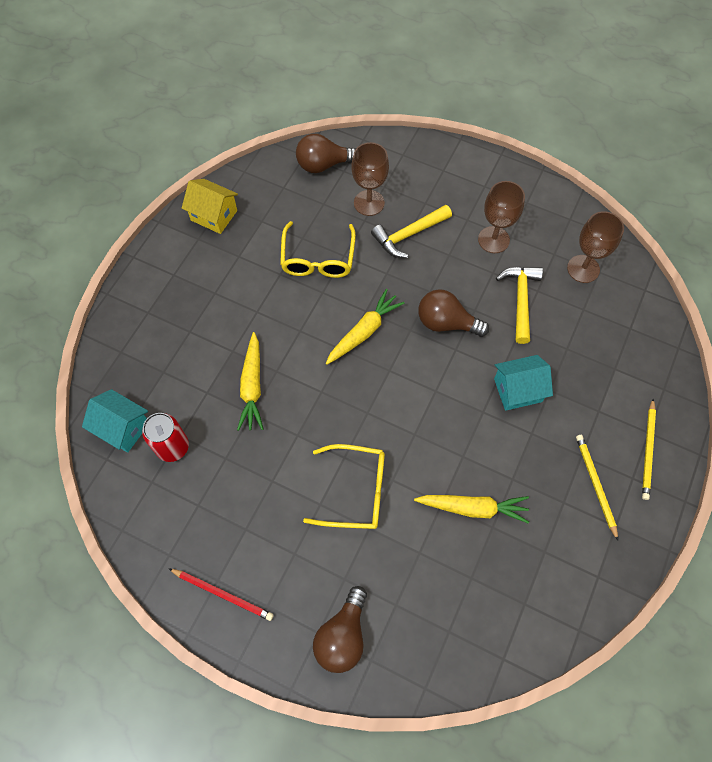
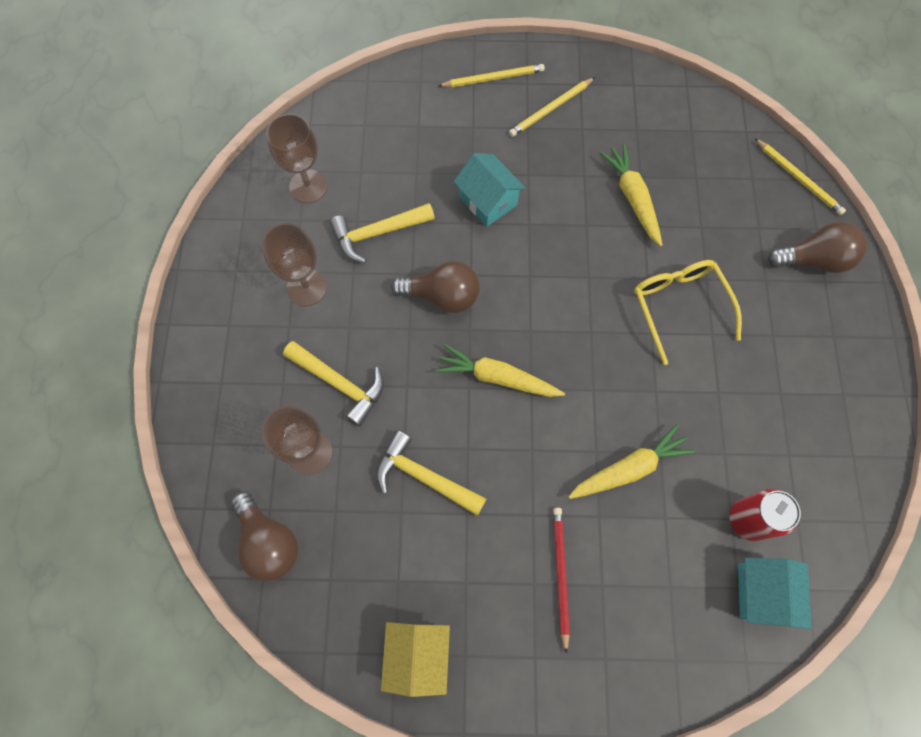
camera: 115 degrees left, 5 degrees up
red pencil [168,568,274,621] -> red pencil moved to [553,508,570,654]
yellow glasses [280,221,356,278] -> yellow hammer [376,430,486,516]
brown light bulb [418,289,489,337] -> brown light bulb turned 75 degrees counterclockwise [391,261,480,313]
none -> yellow pencil [754,138,846,215]

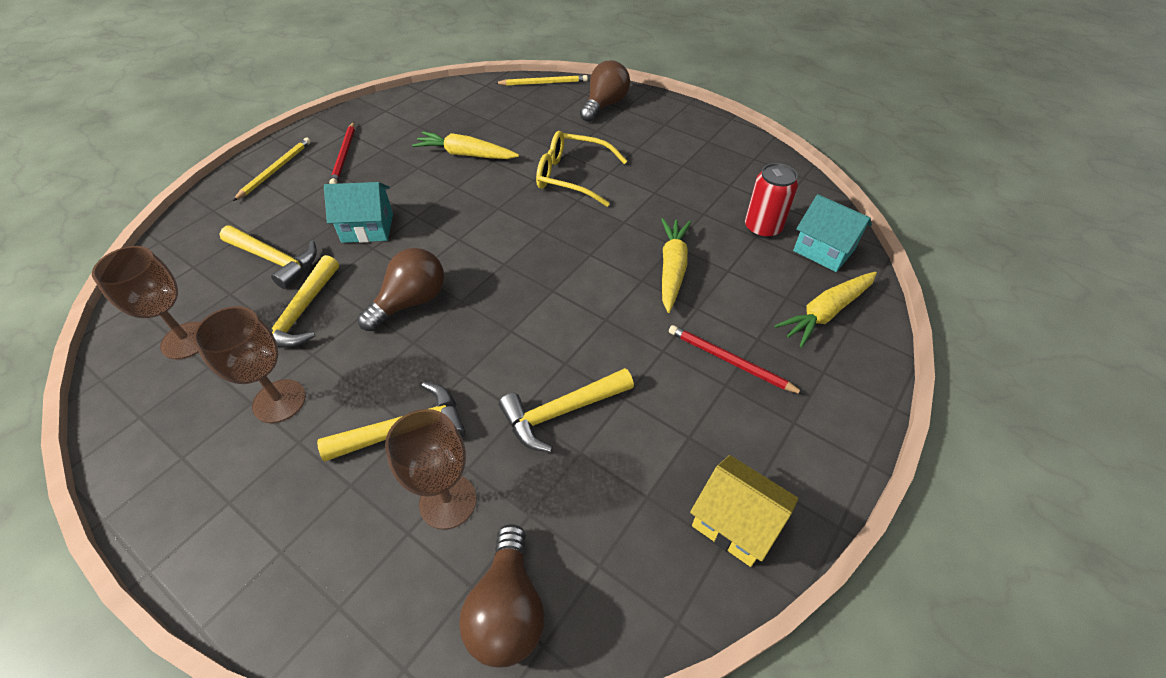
camera: 55 degrees left, 20 degrees down
brown light bulb [231,491,298,582] -> brown light bulb turned 90 degrees clockwise [459,524,545,667]
yellow carrot [435,344,565,397] -> yellow carrot moved to [775,272,877,348]
yellow pencil [509,77,595,137] -> red pencil [329,122,355,184]
none -> yellow hammer [220,226,317,289]

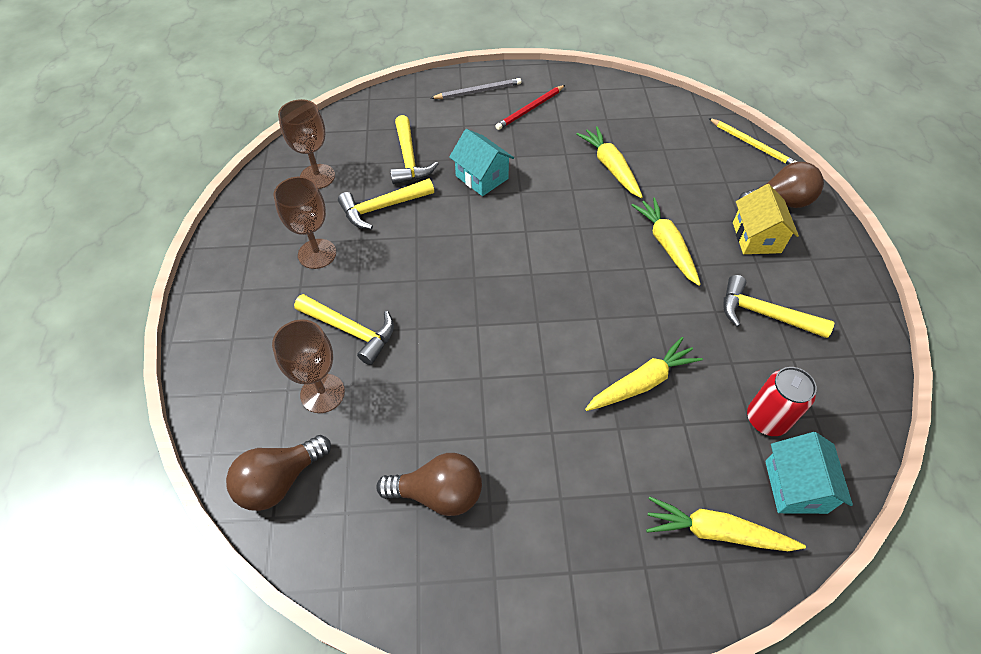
camera: 50 degrees right, 5 degrees up
yellow pencil [233,138,311,201] -> grey pencil [431,78,521,99]
brown light bulb [358,248,444,331] -> brown light bulb moved to [376,453,482,516]
yellow hammer [499,368,634,452] -> yellow hammer moved to [723,275,834,338]
yellow glasses [536,131,627,207] -> yellow carrot [631,198,701,286]
red pencil [669,325,805,395] -> none
yellow house [690,455,798,567] -> yellow house moved to [733,184,799,254]

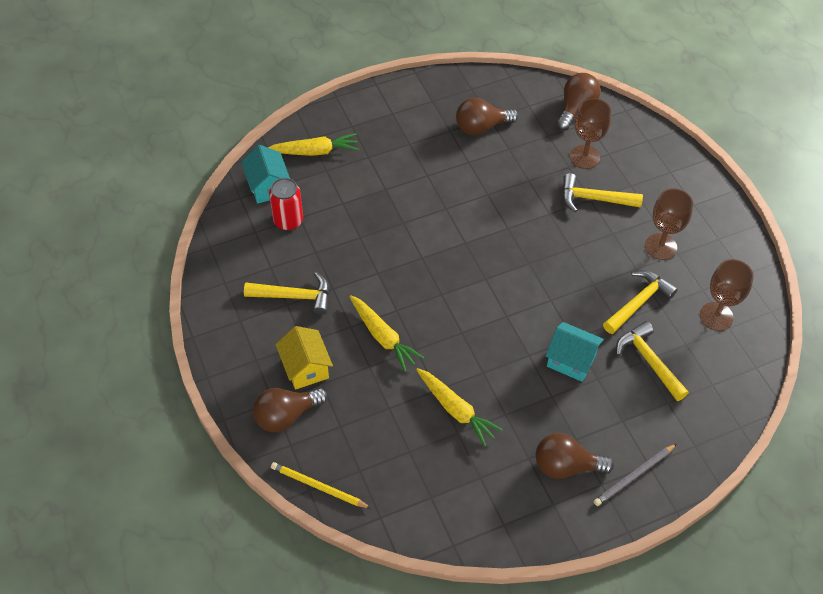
camera: 160 degrees right, 0 degrees up
red pencil [495,85,565,130] -> brown light bulb [536,433,614,479]
yellow carrot [585,337,703,411] -> none

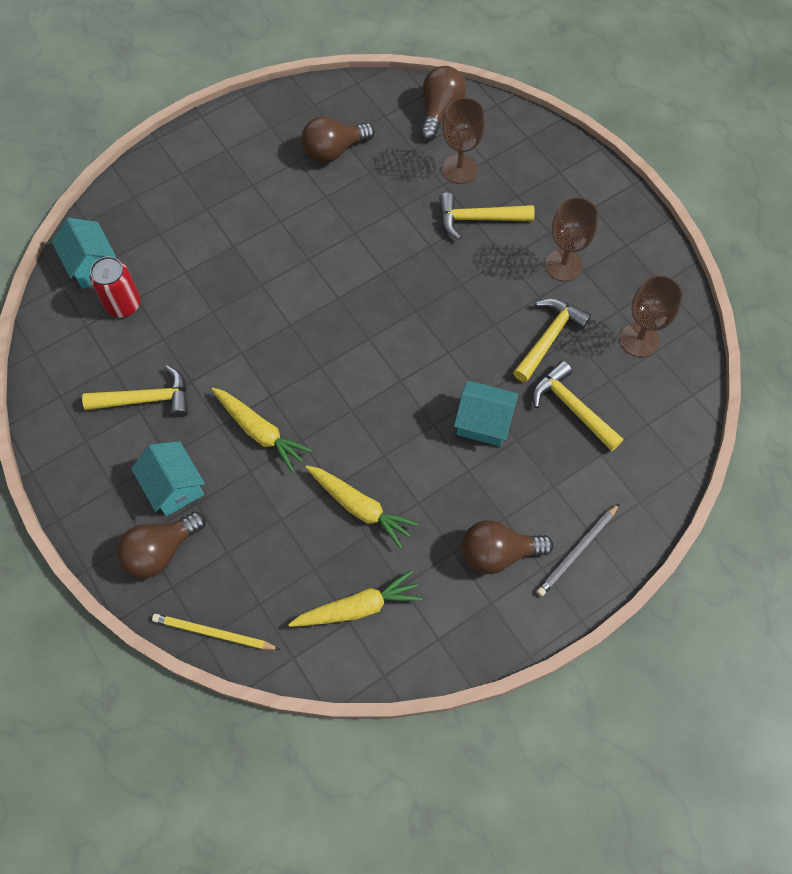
camera: 10 degrees left, 10 degrees up
yellow carrot [268,133,359,156] -> yellow carrot moved to [288,570,422,627]
yellow house [275,326,333,390] -> turquoise house [131,441,205,516]

